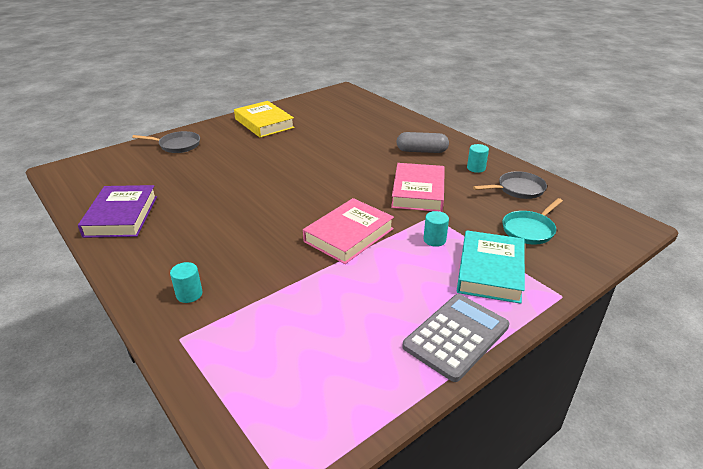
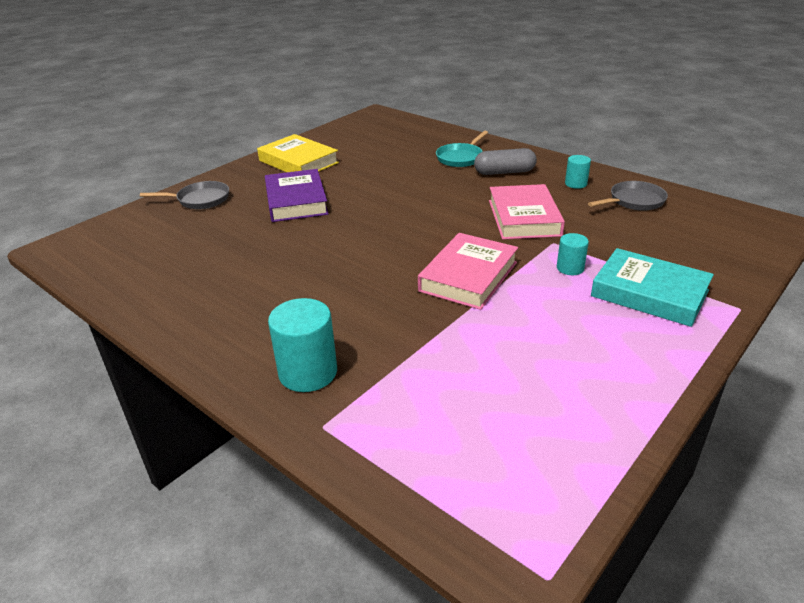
camera: 10 degrees left, 0 degrees up
purple book [78,185,157,238] -> purple book moved to [265,169,329,222]
turquoise cylinder [170,262,203,303] -> turquoise cylinder [268,298,337,392], size x1.78
grey calculator [402,294,509,382] -> none
turquoise book [457,230,525,304] -> turquoise book turned 60 degrees counterclockwise [591,248,714,327]
turquoise pan [502,198,563,245] -> turquoise pan moved to [436,131,488,167]

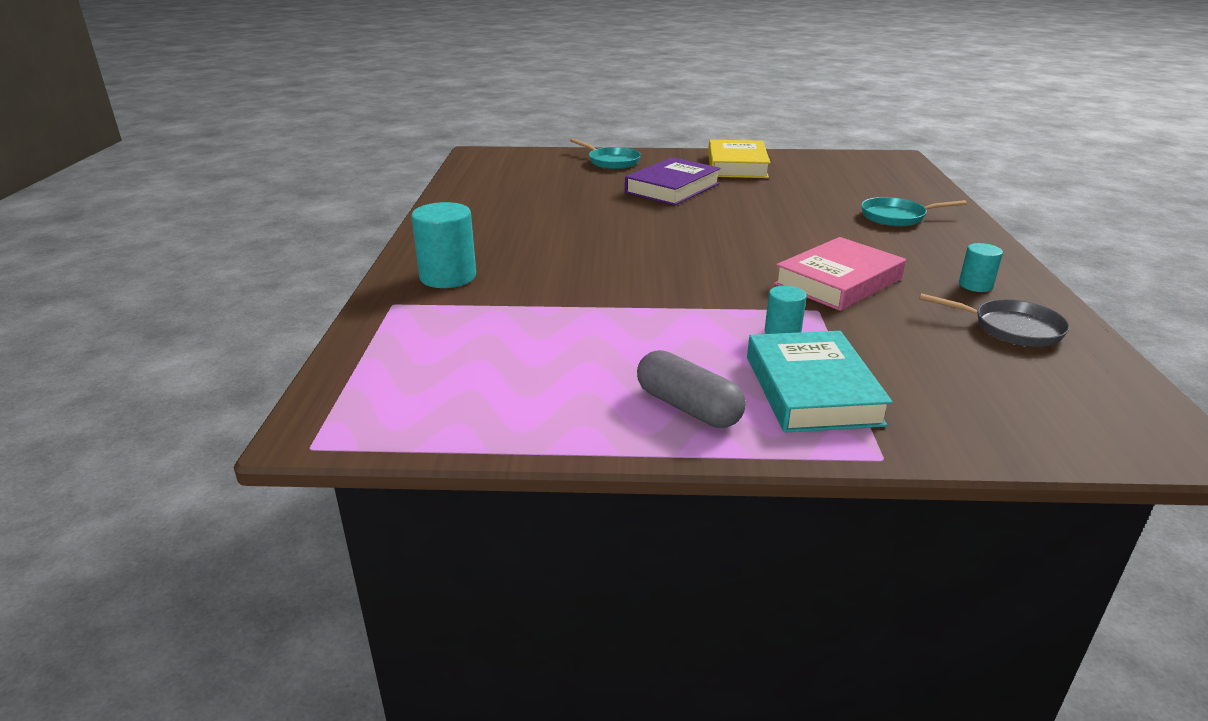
camera: 50 degrees right, 5 degrees down
grey pan [140,181,229,209] -> turquoise pan [570,138,641,169]
pink book [418,233,518,310] -> none
grey capsule [474,148,537,175] -> grey capsule moved to [637,350,746,428]

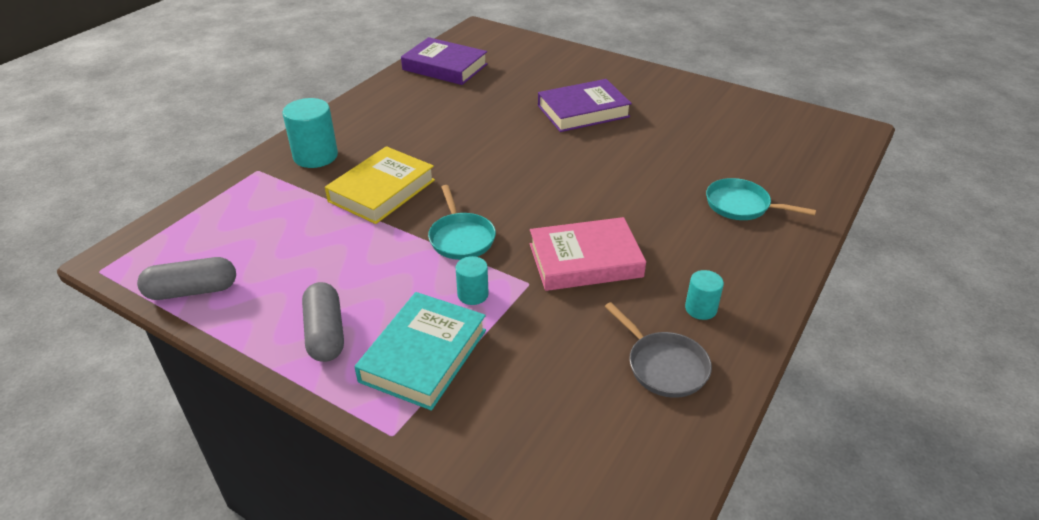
camera: 30 degrees right, 10 degrees up
turquoise pan [570,138,641,169] -> turquoise pan moved to [428,185,496,260]
yellow book [708,140,771,178] -> yellow book moved to [325,146,435,224]
none -> grey capsule [137,257,236,300]
none -> purple book [401,37,488,85]

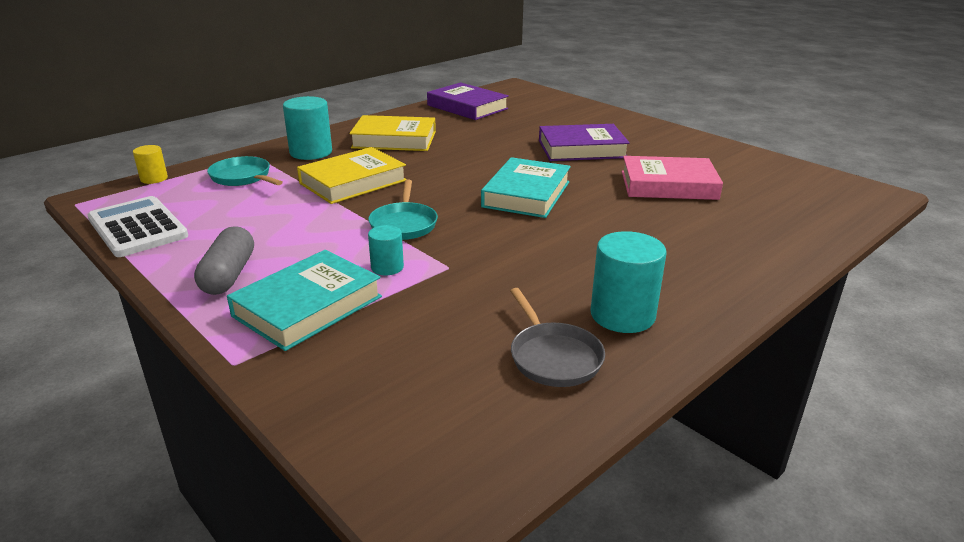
camera: 15 degrees right, 10 degrees down
grey capsule [137,257,236,300] -> white calculator [88,196,188,257]
pink book [530,217,646,291] -> pink book moved to [622,156,723,200]
turquoise cylinder [685,270,724,320] -> turquoise cylinder [590,231,666,333], size x1.78
turquoise pan [706,178,816,220] -> turquoise pan moved to [207,156,283,186]
none -> yellow cylinder [133,145,168,184]
none -> yellow book [349,115,436,151]
none -> turquoise book [481,157,571,218]

